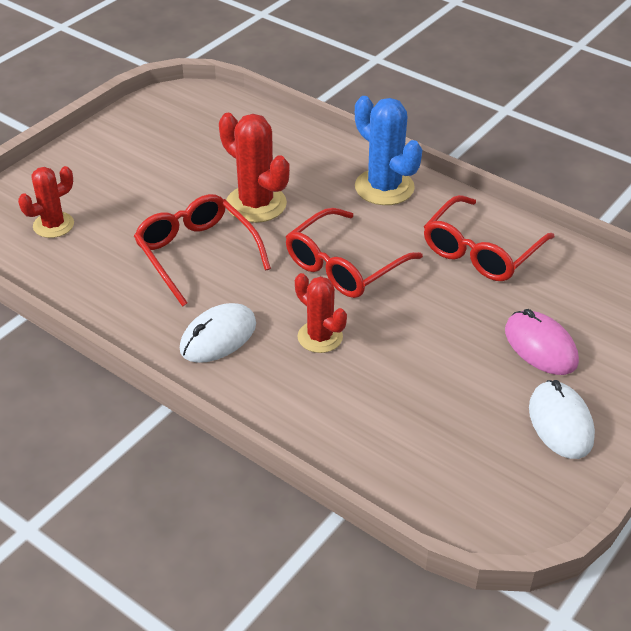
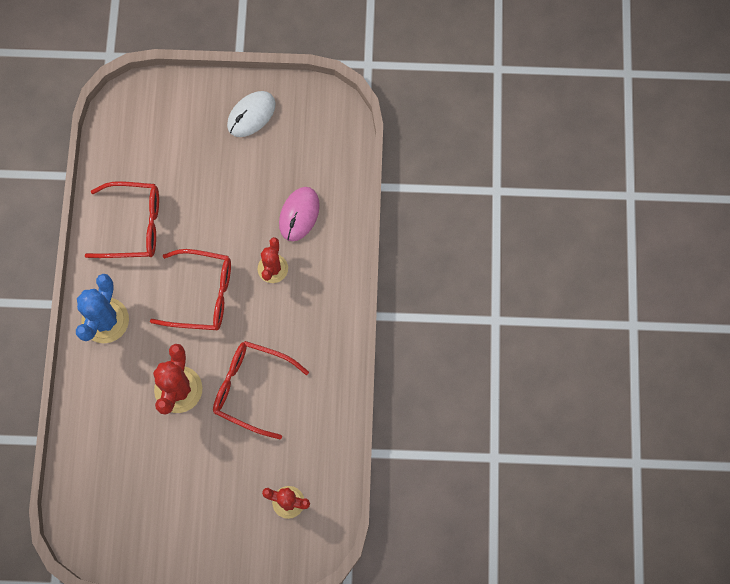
camera: 125 degrees left, 30 degrees up
red glasses [134,194,271,306] -> red glasses turned 90 degrees clockwise [213,341,309,440]
white mouse [180,303,256,363] -> none
pink mouse [505,309,579,375] -> pink mouse moved to [279,187,320,241]

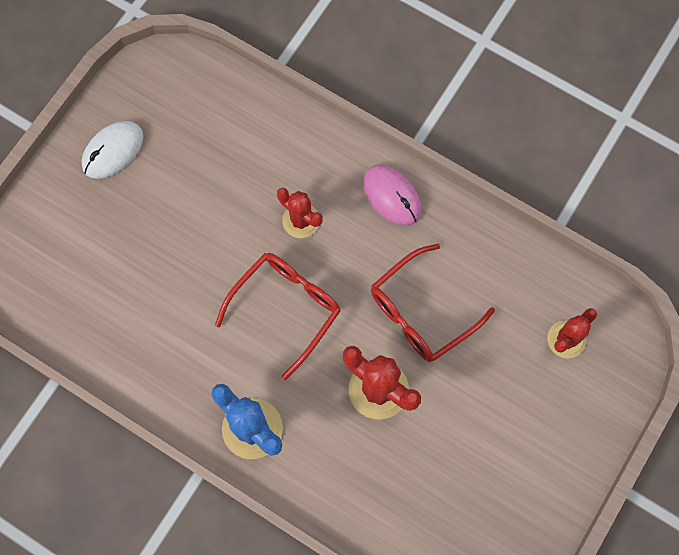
camera: 60 degrees left, 0 degrees up
red glasses [85,181,159,258] -> none
white mouse [227,91,276,137] -> white mouse turned 60 degrees clockwise [82,121,143,179]
pink mouse [279,187,320,241] -> pink mouse moved to [363,165,421,226]

